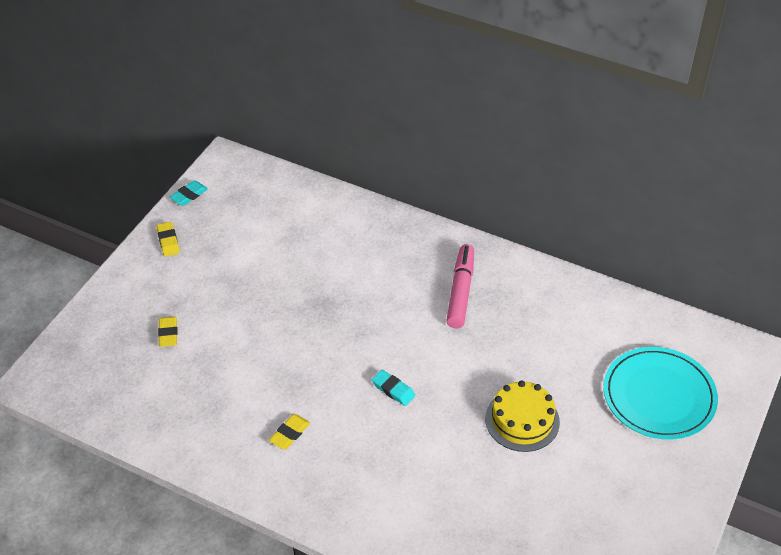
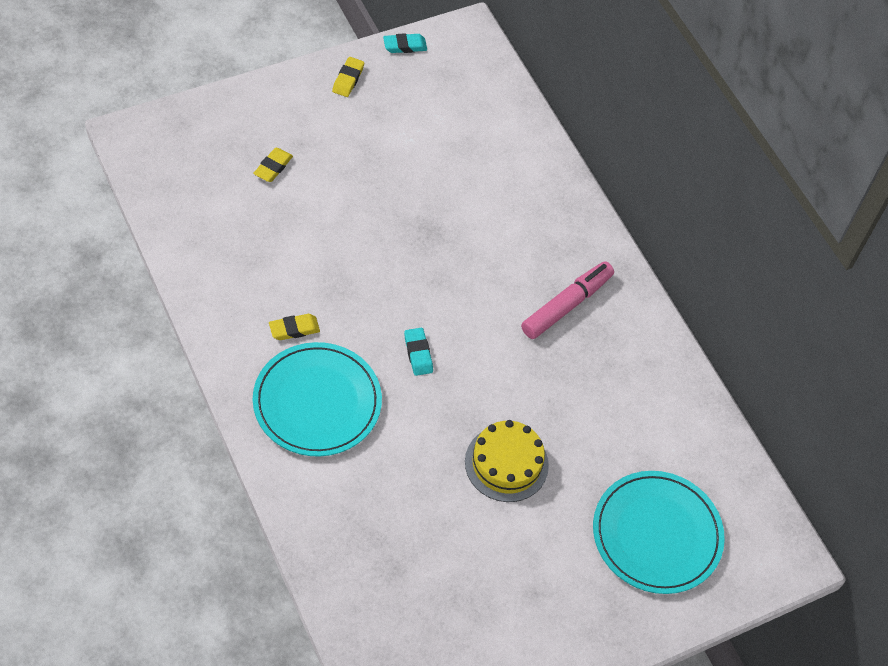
camera: 30 degrees right, 10 degrees up
none -> turquoise plate [253,342,382,457]

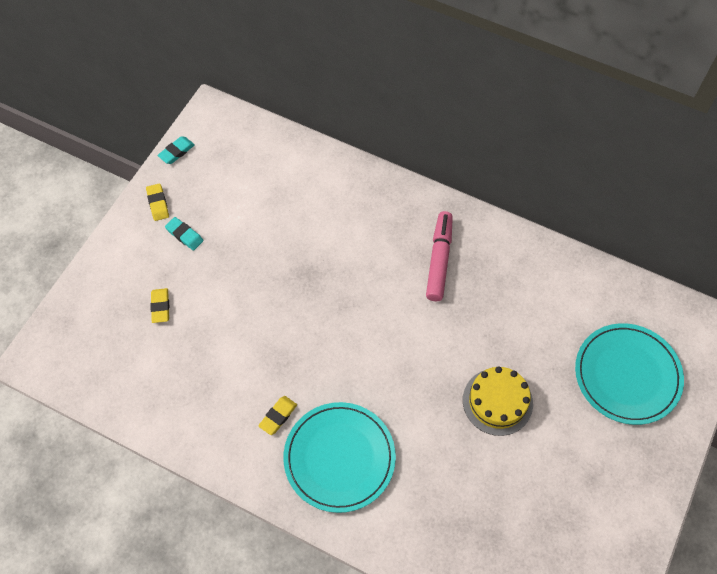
camera: 30 degrees left, 5 degrees up
turquoise eraser [404,328,433,376] -> turquoise eraser moved to [165,217,203,251]

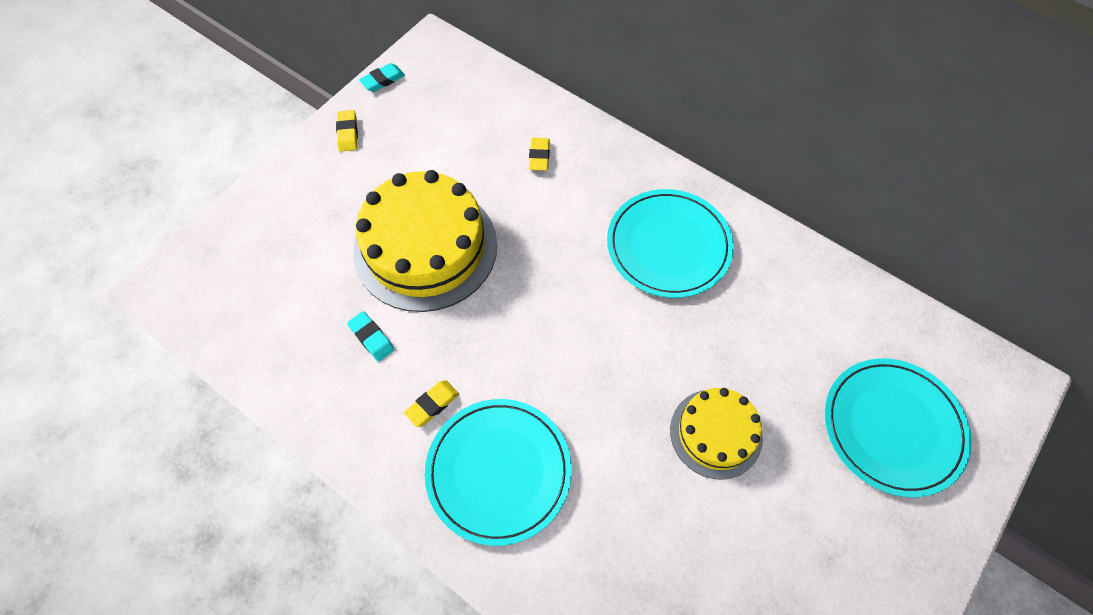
camera: 10 degrees right, 0 degrees up
yellow eraser [150,288,169,323] -> yellow eraser moved to [529,138,550,171]
turquoise eraser [165,217,203,251] -> turquoise eraser moved to [347,311,395,362]
pink marker [426,211,453,301] -> turquoise plate [607,189,734,298]
none -> yellow cake [353,170,497,312]

